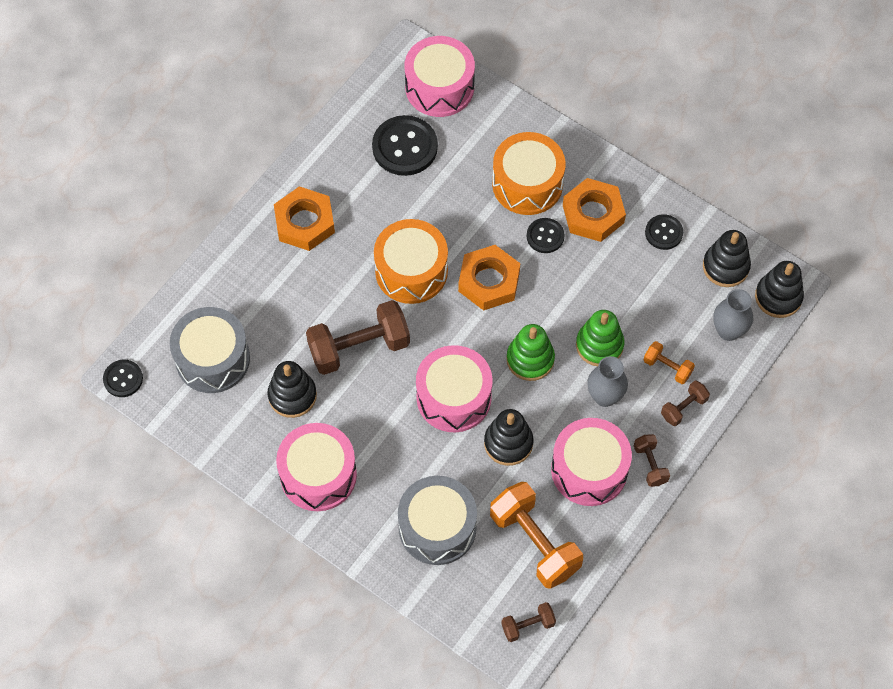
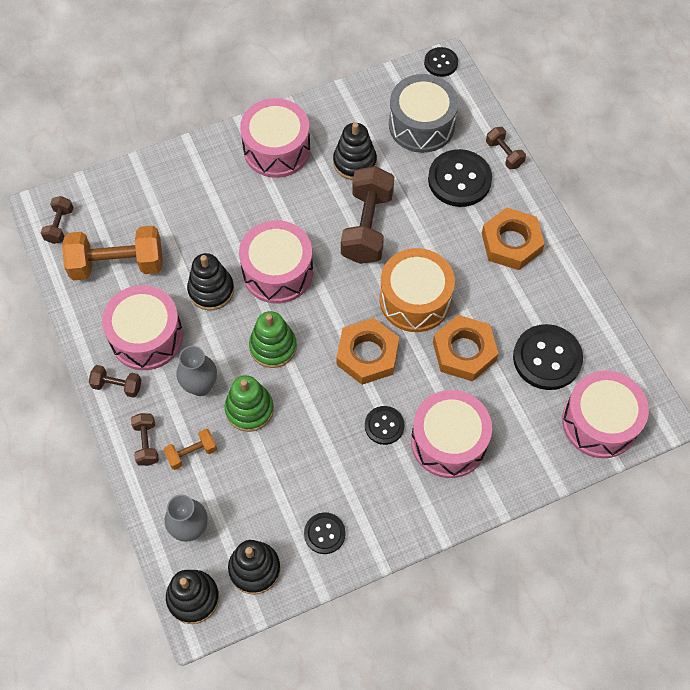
camera: 120 degrees right, 0 degrees up
grey drum [398,476,477,565] -> none
orange drum [492,132,566,215] -> pink drum [411,390,492,478]
orange nut [563,178,626,242] -> orange nut moved to [433,315,499,381]
none -> black button [428,149,492,207]
none -> brown dumbbell [486,127,526,169]

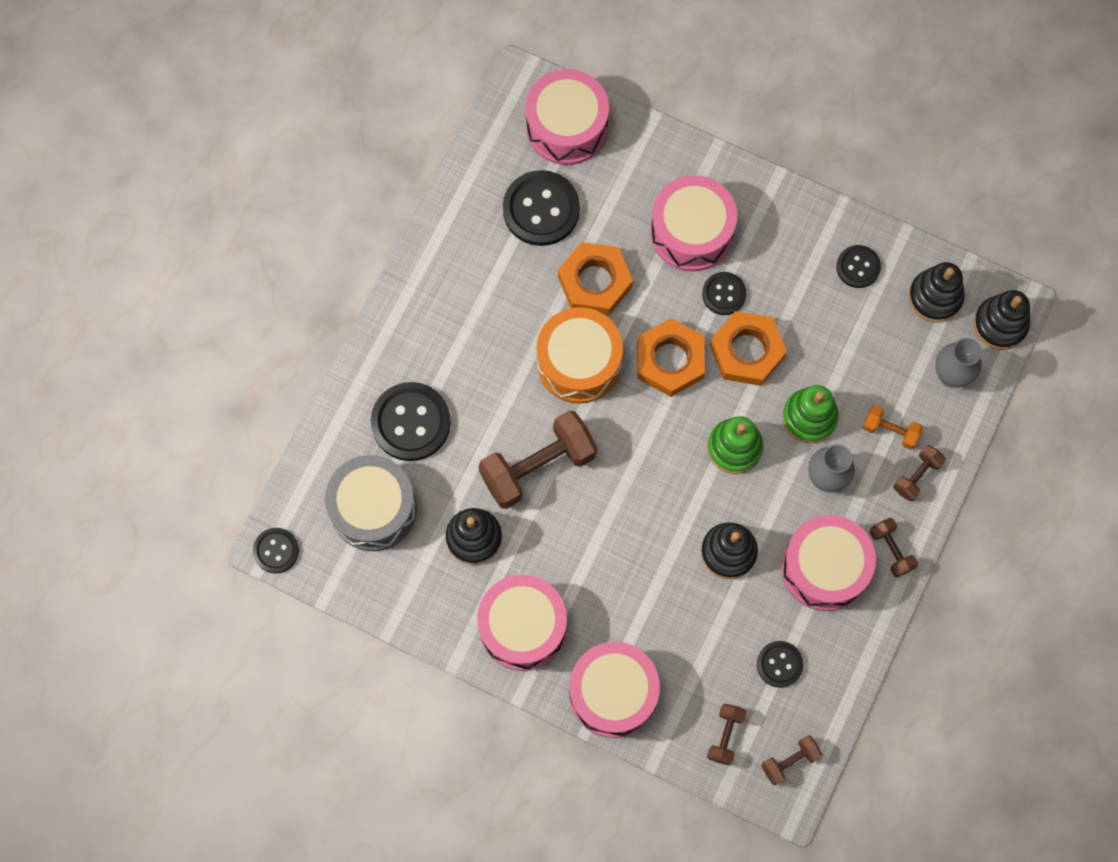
camera: 130 degrees left, 10 degrees up
orange dumbbell [62,226,163,281] -> black button [757,641,804,688]
pink drum [239,220,313,304] -> pink drum moved to [569,642,660,738]
orange nut [482,207,545,270] -> orange nut moved to [710,311,787,386]
brown dumbbell [486,127,526,169] -> brown dumbbell moved to [707,703,747,765]

